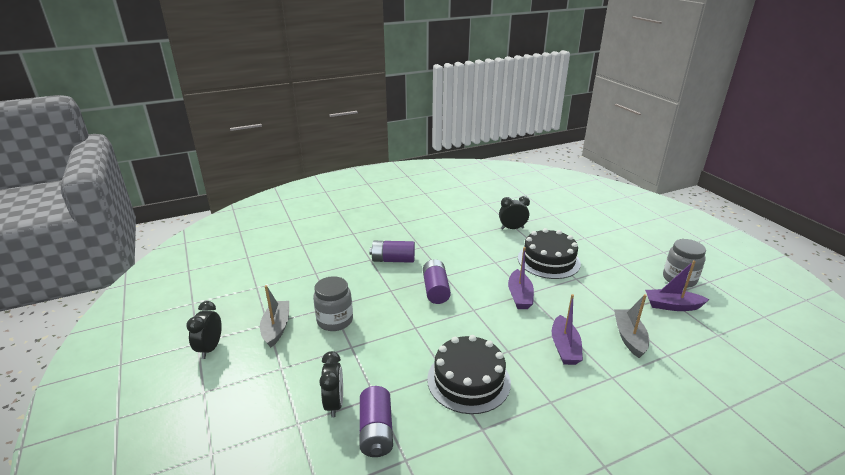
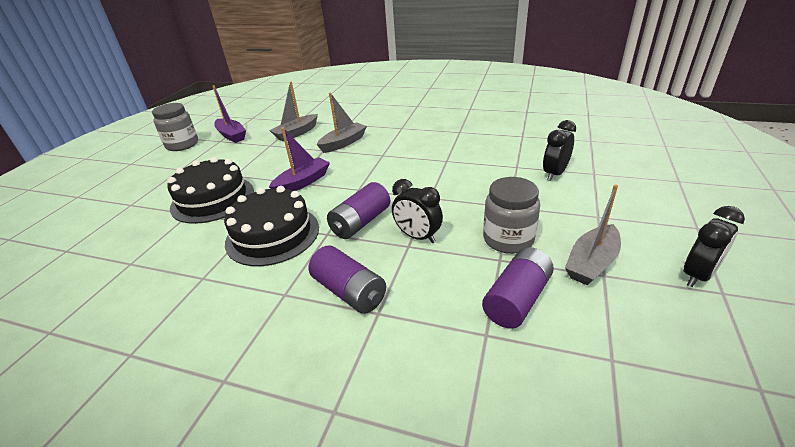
camera: 135 degrees left, 5 degrees up
purple battery [360,386,393,457] -> purple battery moved to [482,247,554,329]
black cake [427,335,511,414] -> black cake moved to [224,186,319,266]
black clock [499,196,530,230] -> black clock moved to [392,179,443,243]
purple boat [552,294,583,365] -> grey boat [317,93,367,153]

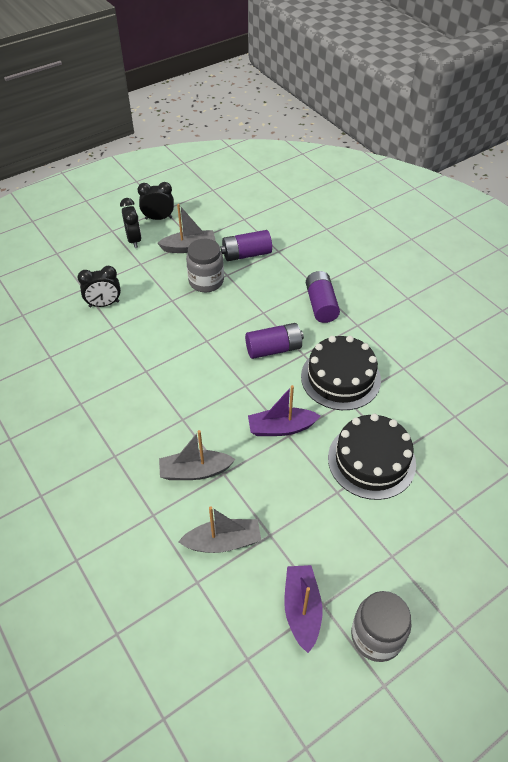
camera: 145 degrees left, 15 degrees up
black clock [392,179,443,243] -> black clock moved to [120,198,141,248]

